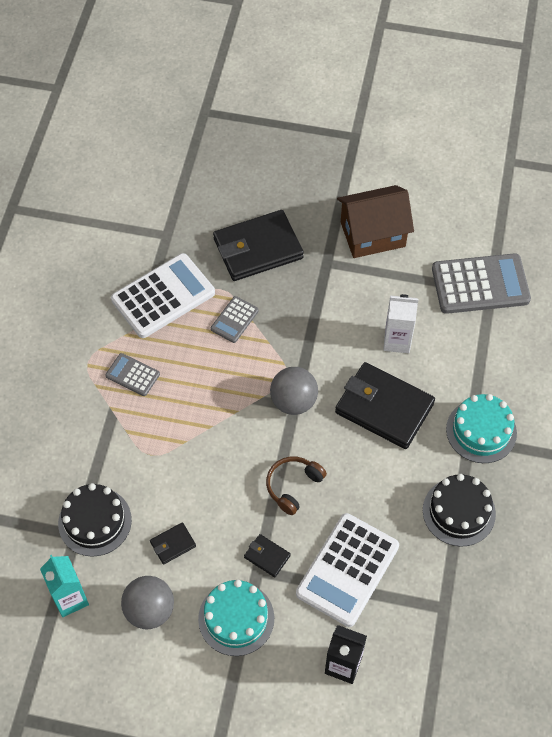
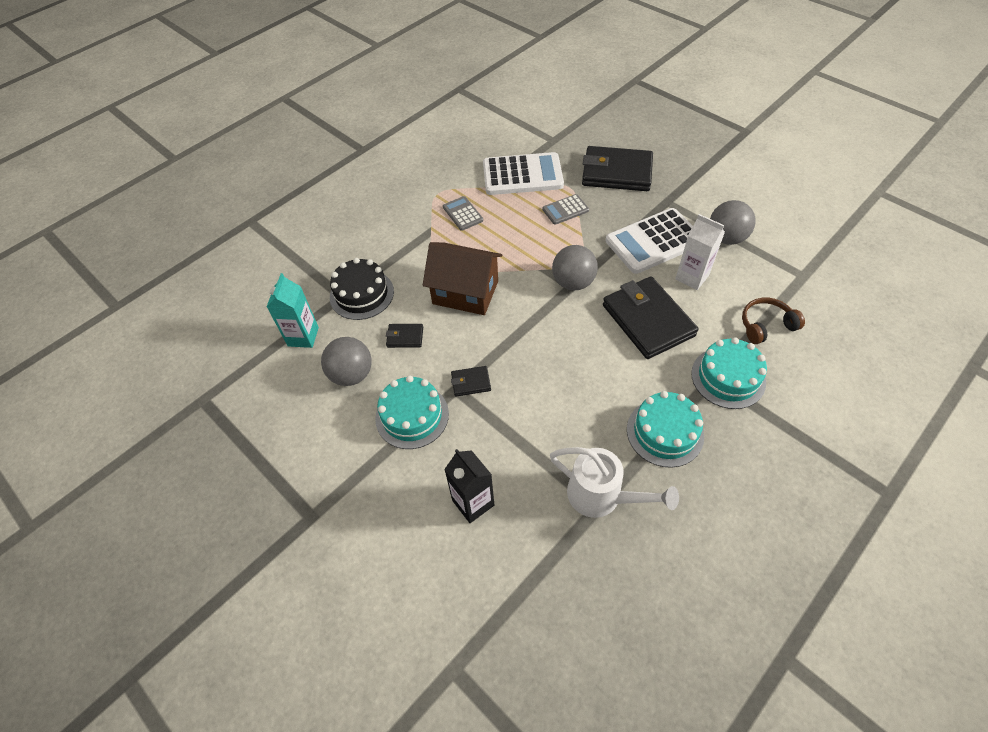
camera: 35 degrees right, 5 degrees down
black wallet [244,534,291,577] -> black wallet turned 75 degrees counterclockwise [451,366,491,397]
brown headphones [266,457,327,515] -> brown headphones moved to [742,298,805,344]
white calculator [296,513,399,627] -> white calculator moved to [606,208,693,274]
brown house [337,185,414,258] -> brown house moved to [423,242,502,315]
black cake [423,474,496,547] -> turquoise cake [627,391,704,468]
grey calculator [432,253,531,314] -> none
none -> white watering can [550,447,679,518]
none -> grey ball [710,200,756,245]

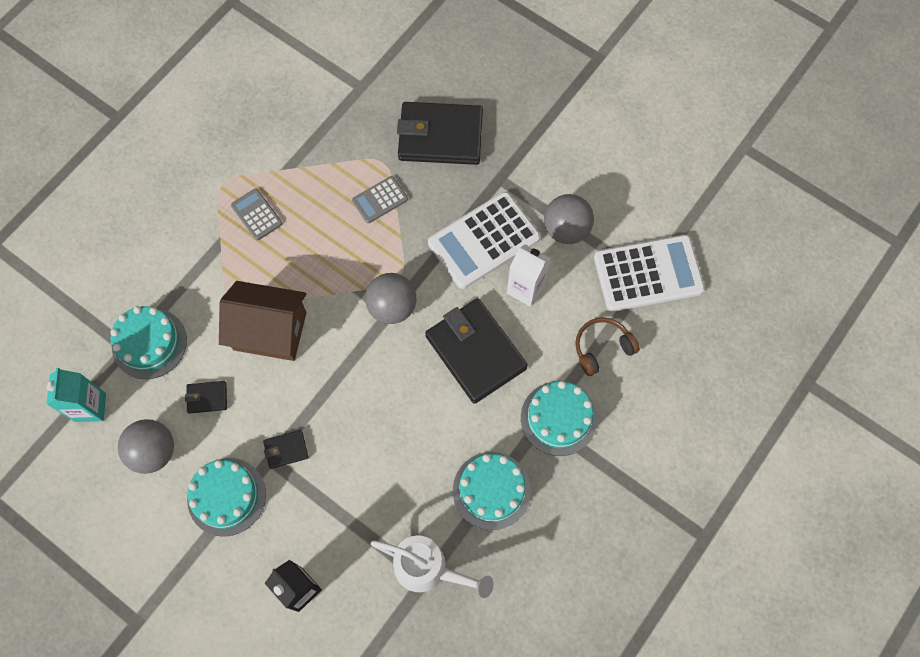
camera: 10 degrees left, 15 degrees up
black cake [330,258,394,320] -> turquoise cake [110,306,187,379]
white calculator [483,152,564,195] -> white calculator moved to [594,235,705,312]

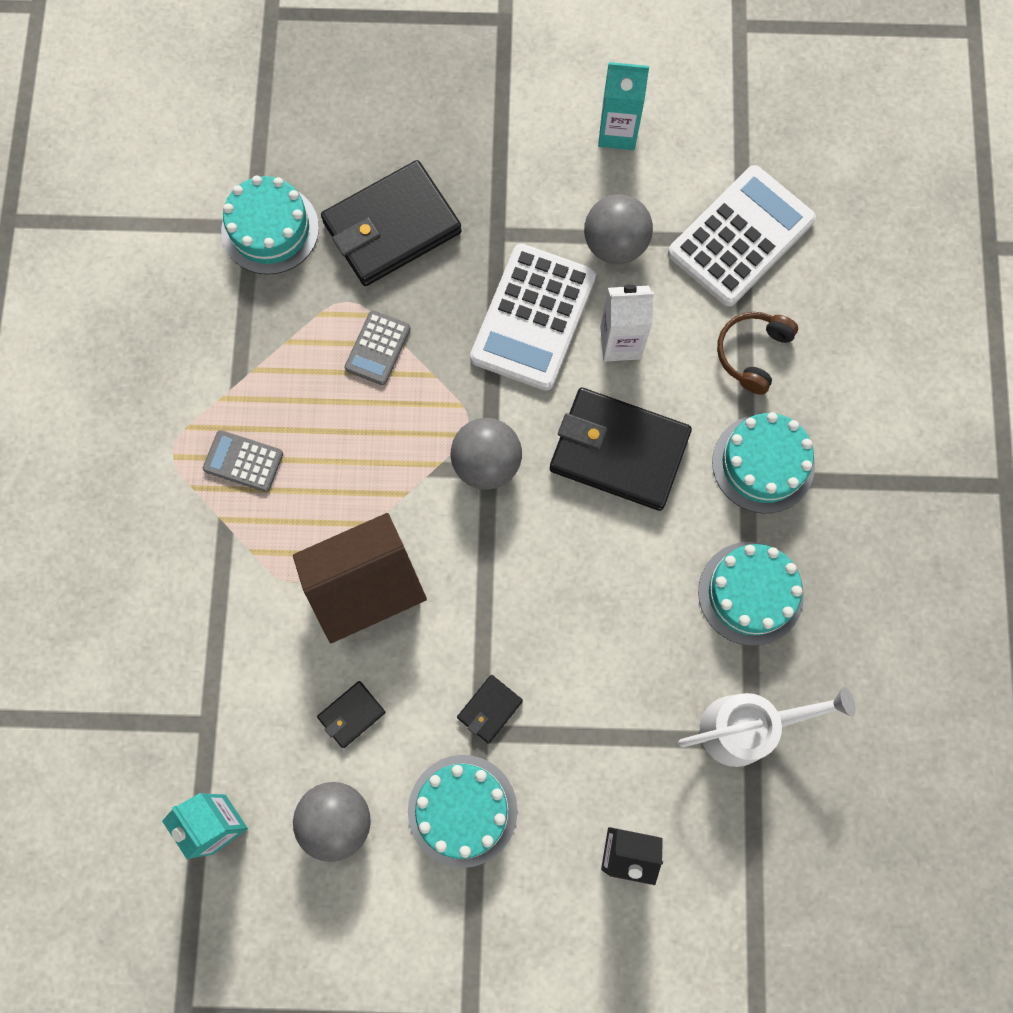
camera: 35 degrees left, 5 degrees up
turquoise cake [110,306,187,379] -> turquoise cake moved to [221,176,319,275]
none -> turquoise carton [598,62,649,150]

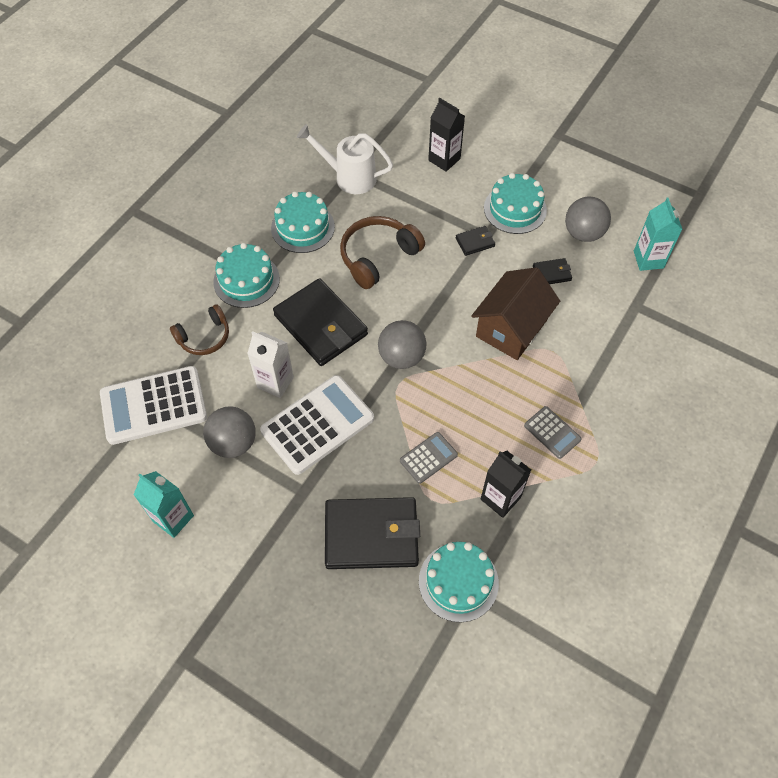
camera: 150 degrees left, 15 degrees down
brown house [293,513,427,643] -> brown house turned 60 degrees counterclockwise [471,267,560,360]
none -> brown headphones [340,216,425,289]
none -> black carton [481,451,531,518]

